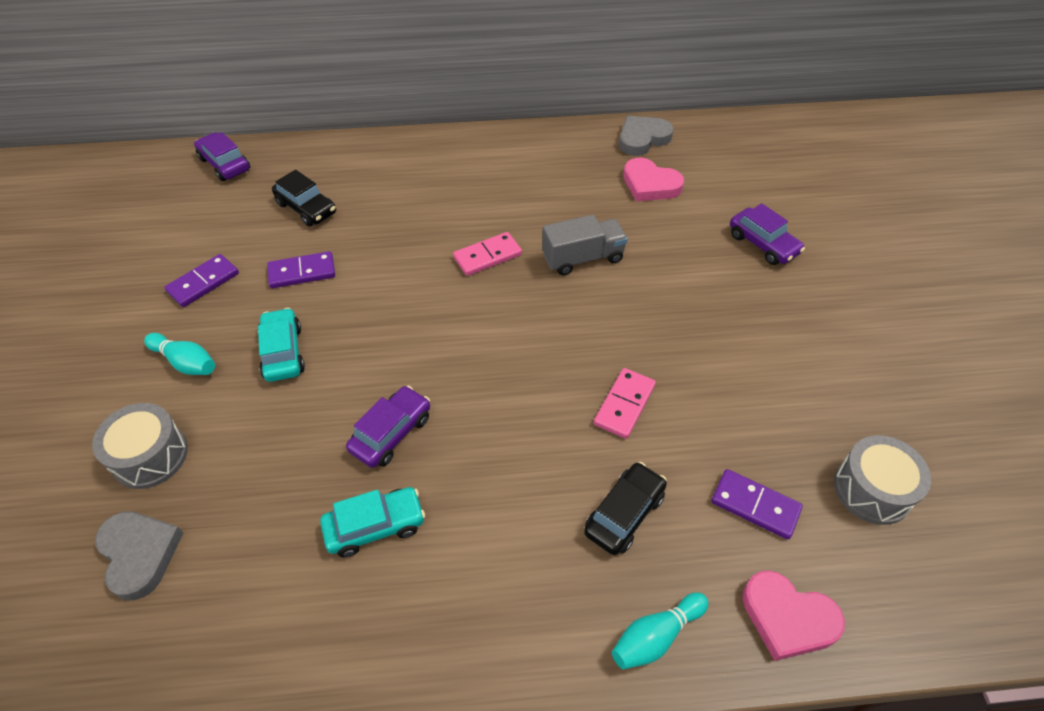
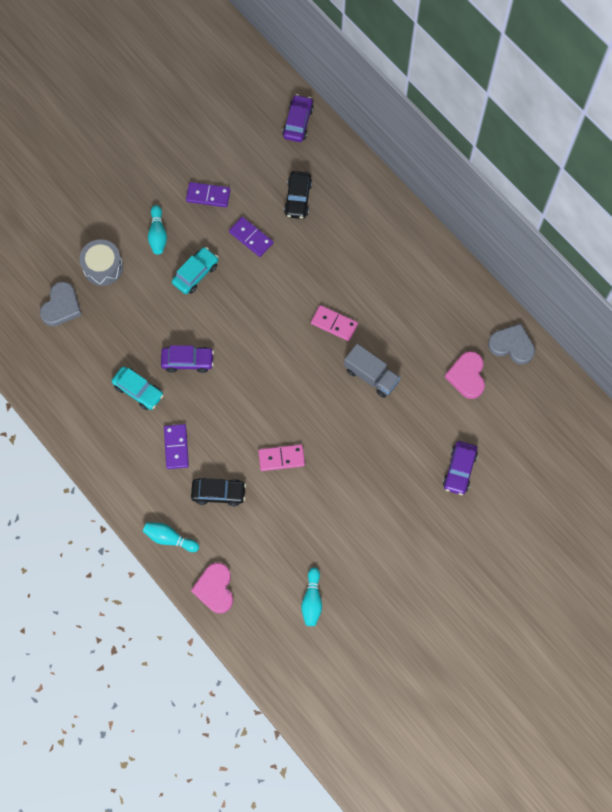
camera: 55 degrees right, 20 degrees up
purple domino [711,469,803,540] -> purple domino moved to [164,424,189,469]
grey drum [834,435,931,525] -> turquoise bowling pin [301,567,322,626]

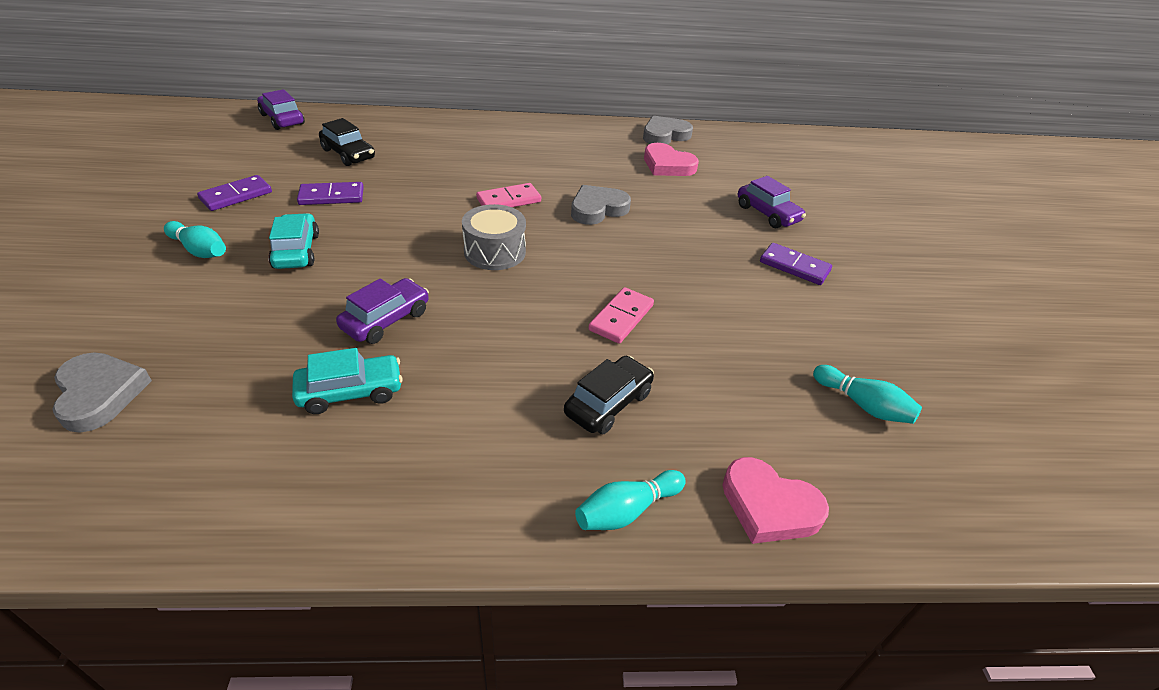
camera: 55 degrees left, 30 degrees down
grey drum [80,239,123,286] -> grey drum moved to [462,204,526,270]
purple domino [164,424,189,469] -> purple domino moved to [760,243,832,285]
grey truck [344,344,400,398] -> grey heart [571,185,631,225]

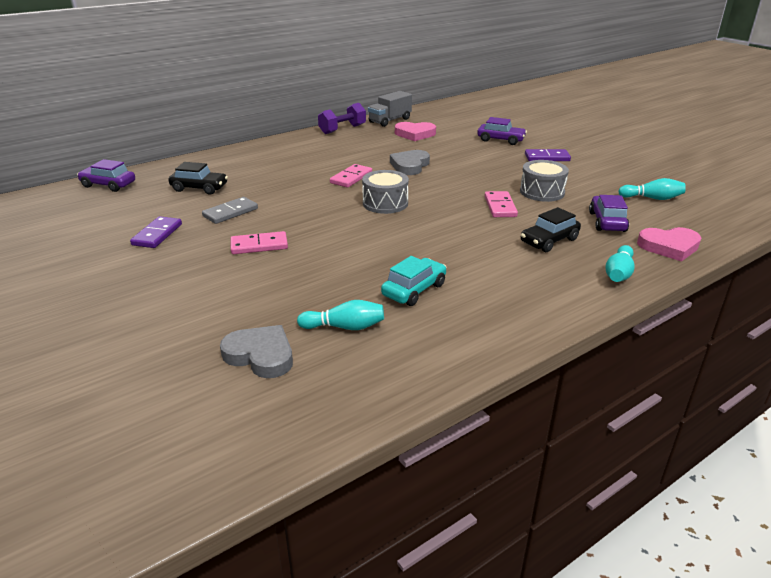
camera: 30 degrees left, 10 degrees down
turquoise bowling pin [164,221,226,258] -> turquoise bowling pin moved to [297,300,384,330]
turquoise car [268,213,319,269] -> pink domino [231,231,288,254]
purple domino [297,182,364,205] -> grey domino [202,197,258,224]
purple car [336,278,429,344] -> purple car moved to [589,195,629,232]
black car [564,356,654,434] -> black car turned 135 degrees counterclockwise [521,207,581,252]
grey heart [643,116,693,144] -> grey truck [368,91,412,127]
none -> purple dumbbell [318,103,366,134]
none -> grey drum [520,160,569,202]

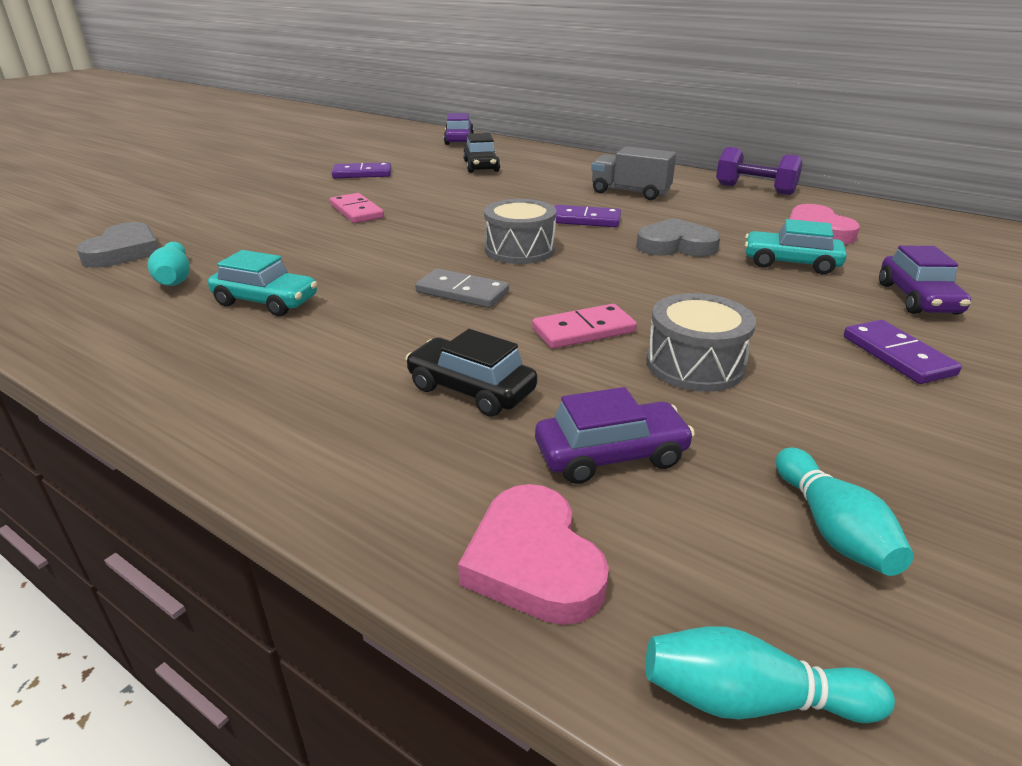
camera: 70 degrees right, 0 degrees up
grey domino [202,197,258,224] -> grey domino moved to [415,268,509,308]
pink domino [330,164,372,188] -> purple domino [553,205,621,227]
grey truck [368,91,412,127] -> grey truck moved to [591,146,676,200]
turquoise bowling pin [606,245,635,282] -> turquoise bowling pin moved to [645,626,895,723]
none -> turquoise car [744,219,847,274]

